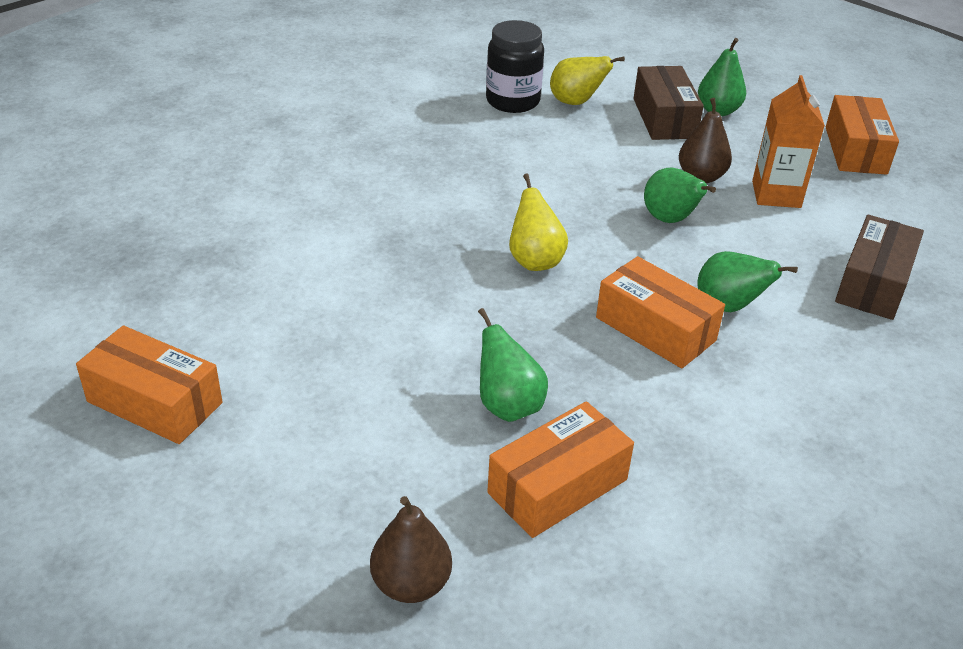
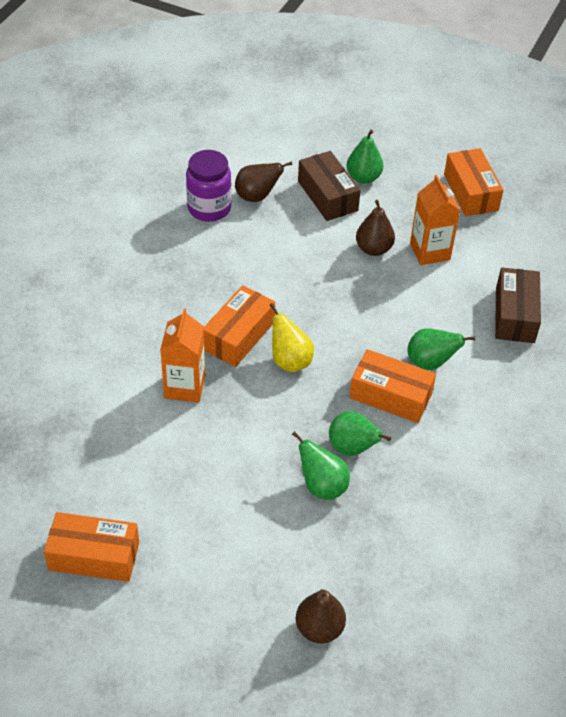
camera: 20 degrees left, 10 degrees up
black jar [486,20,544,113] -> purple jar [186,150,232,222]
orange box [487,401,634,538] -> orange box moved to [204,285,275,367]
yellow pear [550,56,625,105] -> brown pear [235,161,292,202]
green pear [644,168,716,223] -> green pear moved to [329,411,391,456]
none -> orange carton [160,309,205,403]

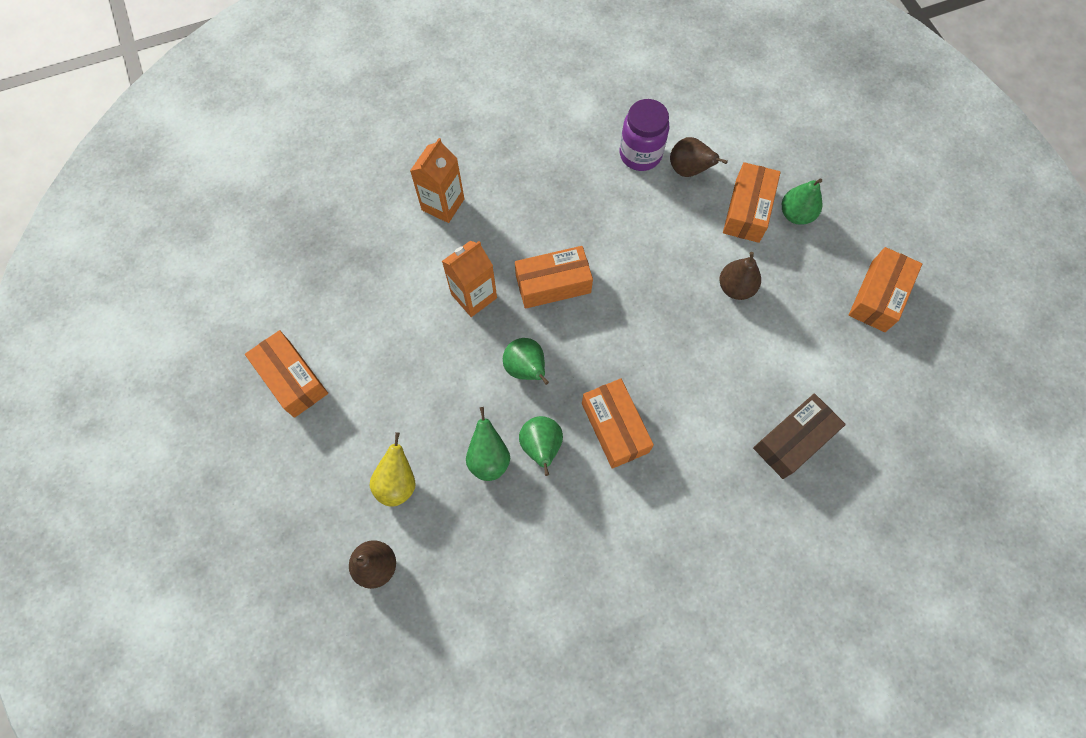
camera: 45 degrees right, 20 degrees up
yellow pear [269,303,314,372] -> yellow pear moved to [370,432,415,506]
brown box [298,151,361,221] -> orange box [723,162,781,243]
green pear [407,328,476,370] -> green pear moved to [503,338,549,385]
orange carton [410,175,460,265] -> orange carton moved to [410,138,464,223]

